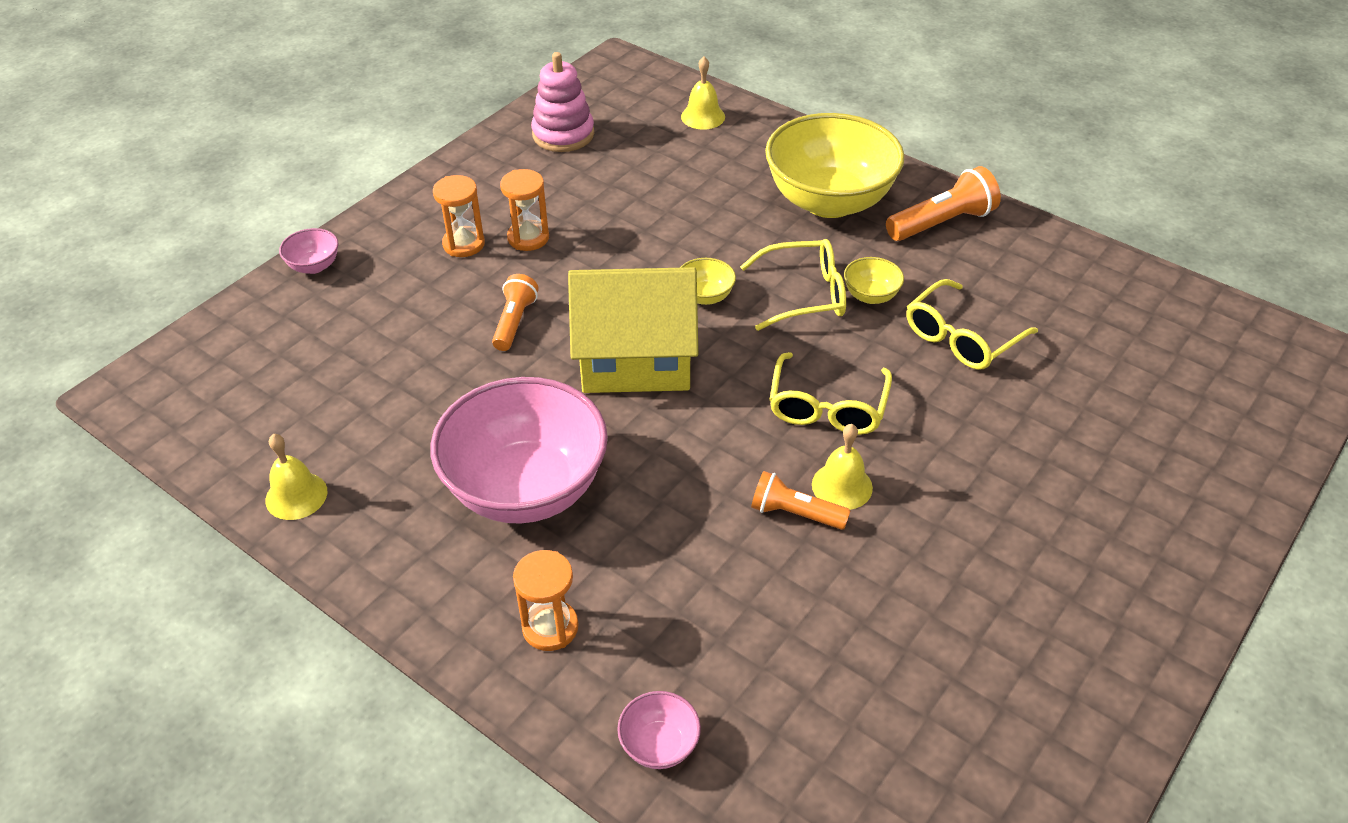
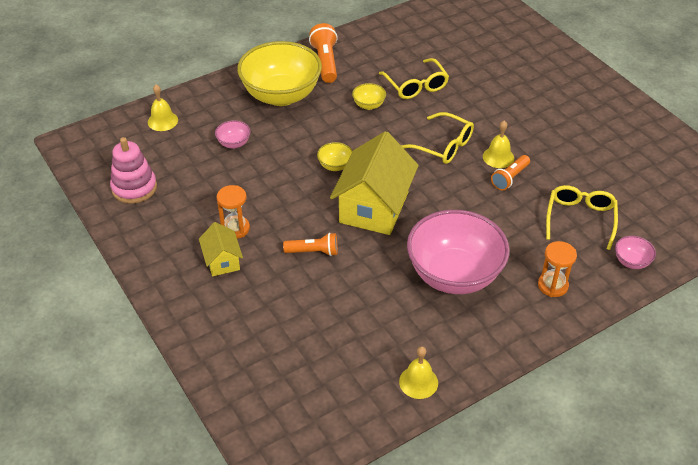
camera: 70 degrees left, 0 degrees up
pink bowl [279,228,339,274] -> pink bowl moved to [215,120,251,148]
orange hourglass [433,175,485,257] -> yellow house [199,222,243,276]
orange flashlight [492,274,539,351] -> orange flashlight turned 150 degrees clockwise [283,233,338,256]
yellow glasses [740,239,846,331] -> yellow glasses moved to [546,185,618,250]

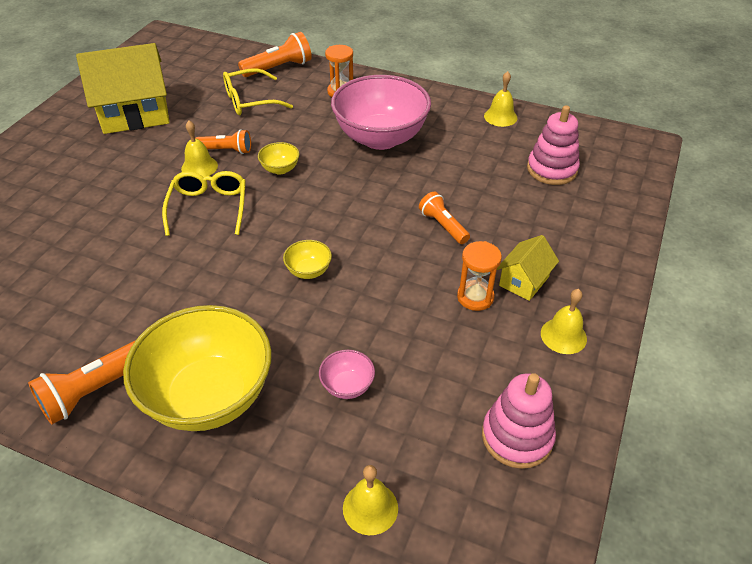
camera: 125 degrees left, 0 degrees up
yellow house [330,131,419,235] -> yellow house moved to [76,43,170,134]
yellow bowl [352,83,386,110] -> yellow bowl moved to [258,142,300,175]
yellow glasses [379,58,449,99] -> none
pink bowl [615,236,656,269] -> orange flashlight [238,32,312,77]
none -> pink stacking toy [527,105,580,185]
none -> yellow bell [541,289,587,354]

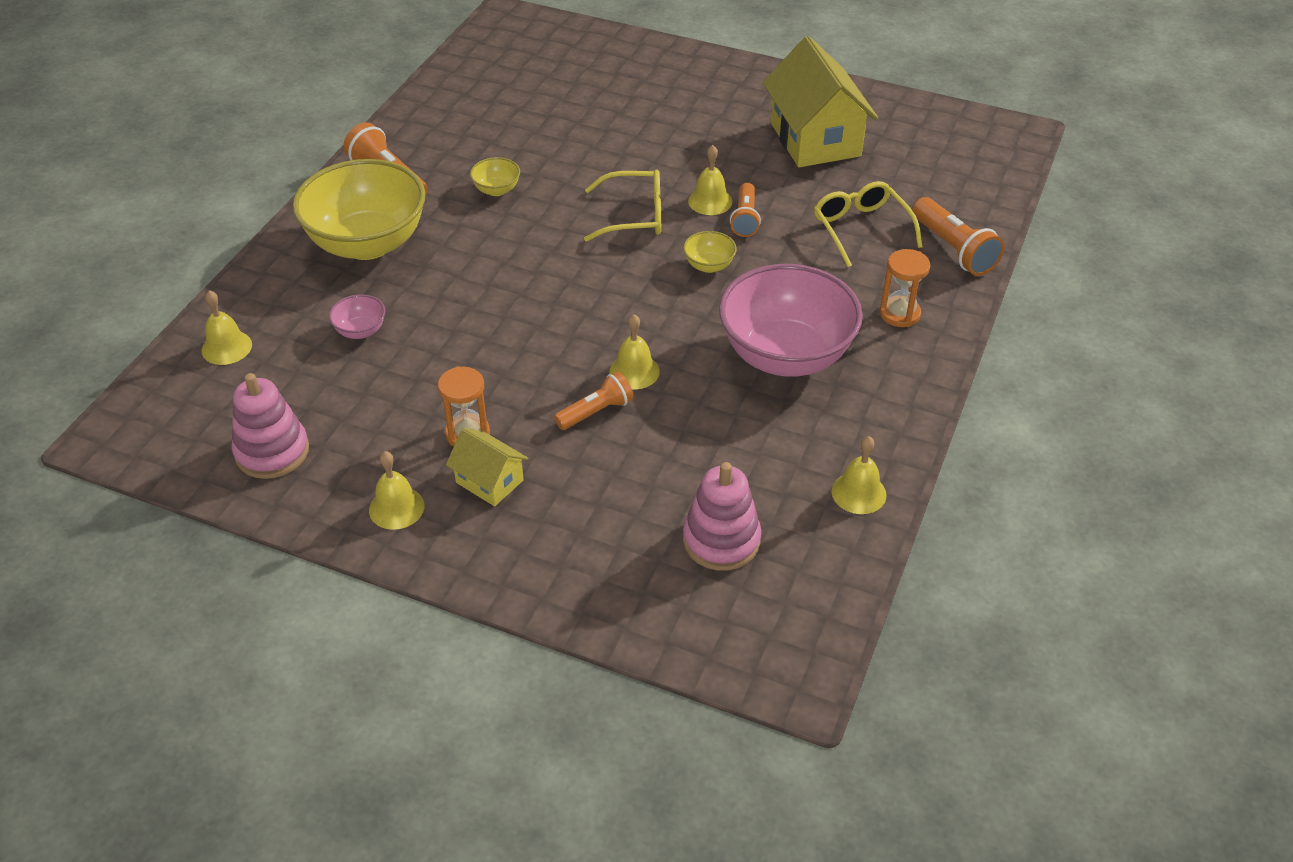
camera: 90 degrees right, 0 degrees up
yellow bowl [283,240,332,279] -> yellow bowl moved to [470,157,520,196]
none -> yellow bell [609,314,660,389]

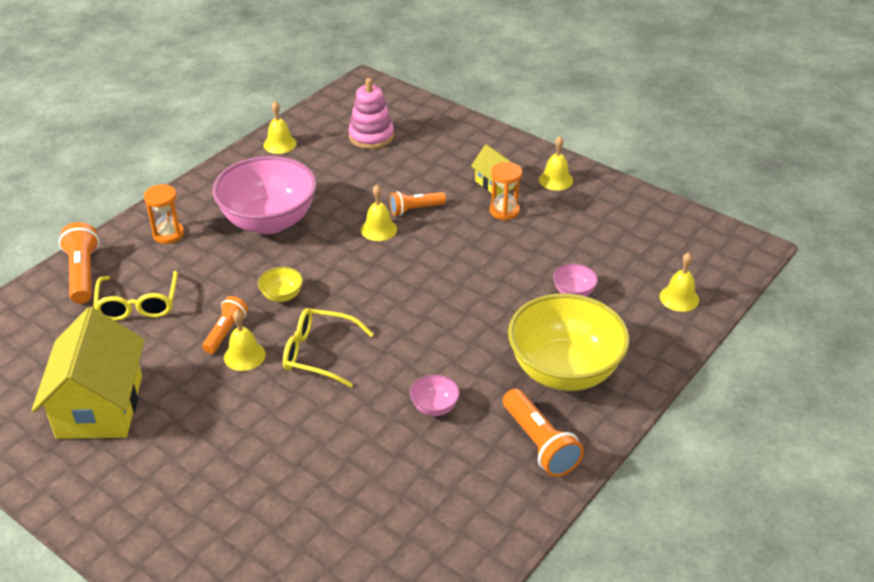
camera: 165 degrees left, 5 degrees down
pink stacking toy [232,373,309,479] -> none
yellow bowl [470,157,520,196] -> pink bowl [410,374,460,416]

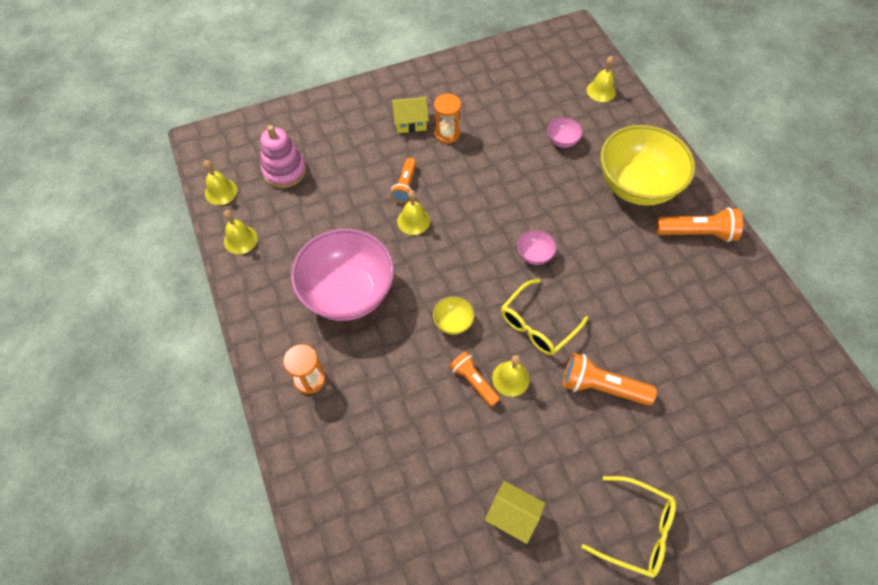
camera: 60 degrees left, 20 degrees up
yellow house [32,307,145,439] -> yellow house [485,481,545,544], size x0.51
orange flashlight [59,222,100,304] -> orange flashlight moved to [563,353,657,406]
yellow glasses [93,271,178,321] -> yellow glasses moved to [581,476,676,578]
pink bowl [410,374,460,416] -> pink bowl moved to [517,230,557,265]
yellow bell [539,136,573,191] -> yellow bell moved to [204,160,237,205]

